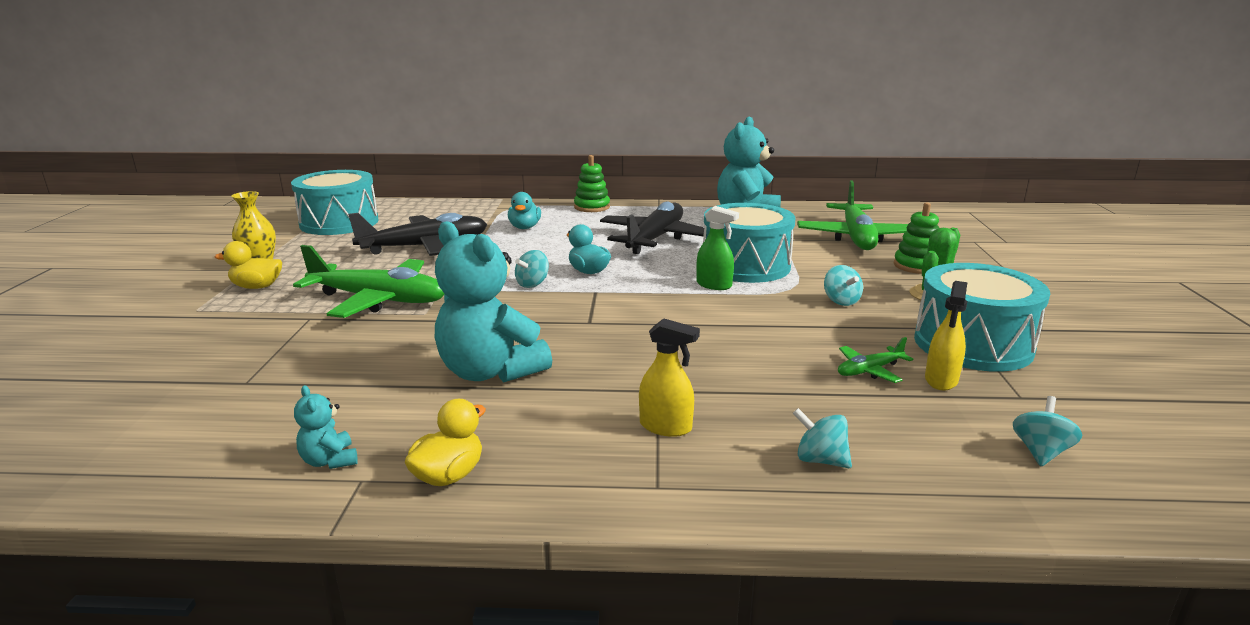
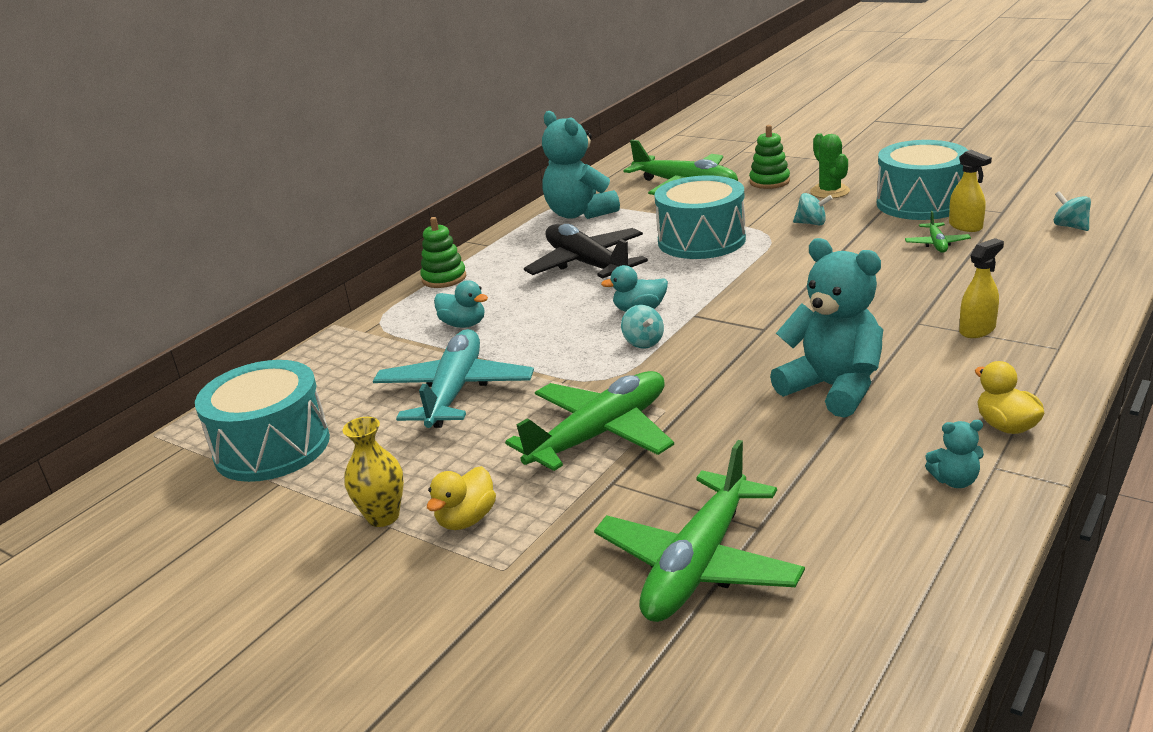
camera: 55 degrees left, 5 degrees up
black plane [348,213,487,256] -> turquoise plane [373,329,534,428]
turquoise teddy bear [435,221,552,382] -> turquoise teddy bear turned 120 degrees counterclockwise [770,238,883,418]
green spray bottle [697,206,739,290] -> none
turquoise spinning top [793,408,852,468] -> none
none -> green plane [594,440,805,622]

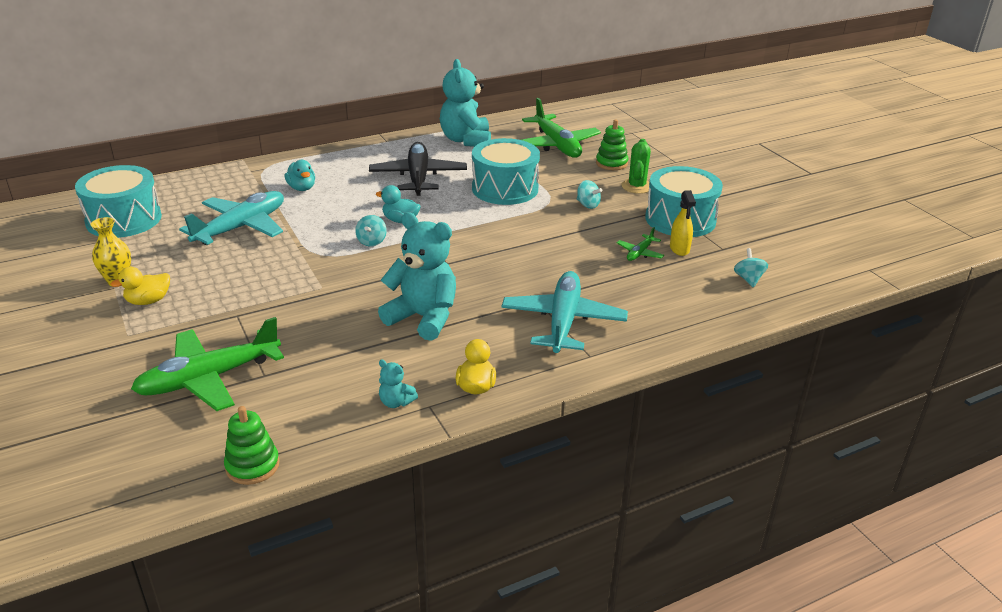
camera: 25 degrees right, 5 degrees up
green stacking toy [420,217,466,288] -> green stacking toy moved to [224,406,279,485]
green plane [505,371,674,471] -> none
turquoise teddy bear [770,238,883,418] -> turquoise teddy bear turned 45 degrees counterclockwise [378,212,456,341]
yellow spray bottle [959,238,1004,338] -> turquoise plane [501,271,628,353]

